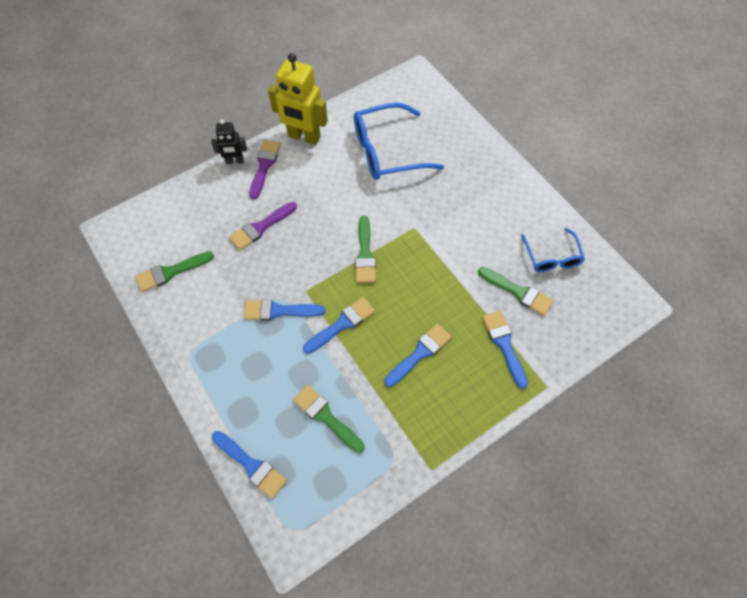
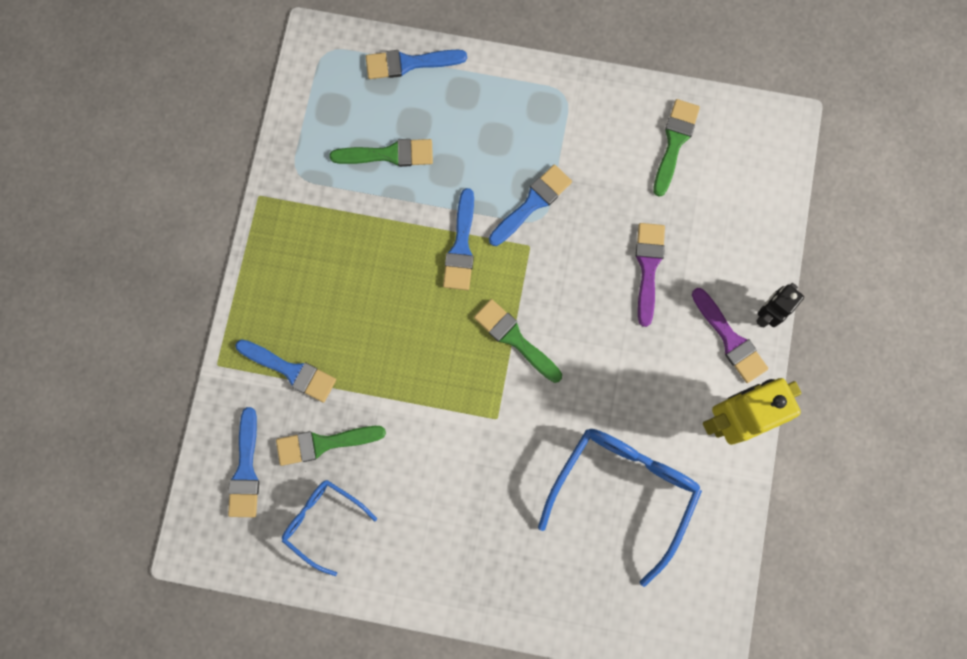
camera: 135 degrees right, 15 degrees up
blue brush [385,323,452,387] -> blue brush moved to [228,407,259,517]

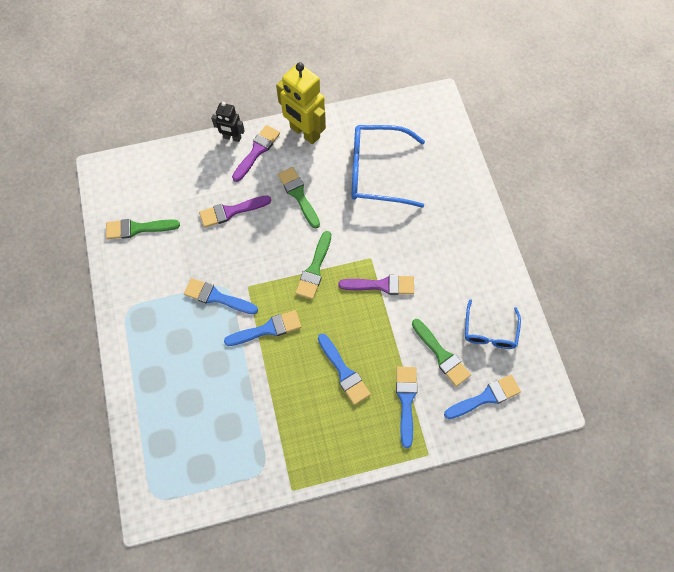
camera: 115 degrees left, 10 degrees down
green brush [330,139,433,167] -> green brush moved to [278,167,320,228]
blue brush [366,50,467,79] -> blue brush moved to [318,334,371,405]
none -> purple brush [338,275,414,295]

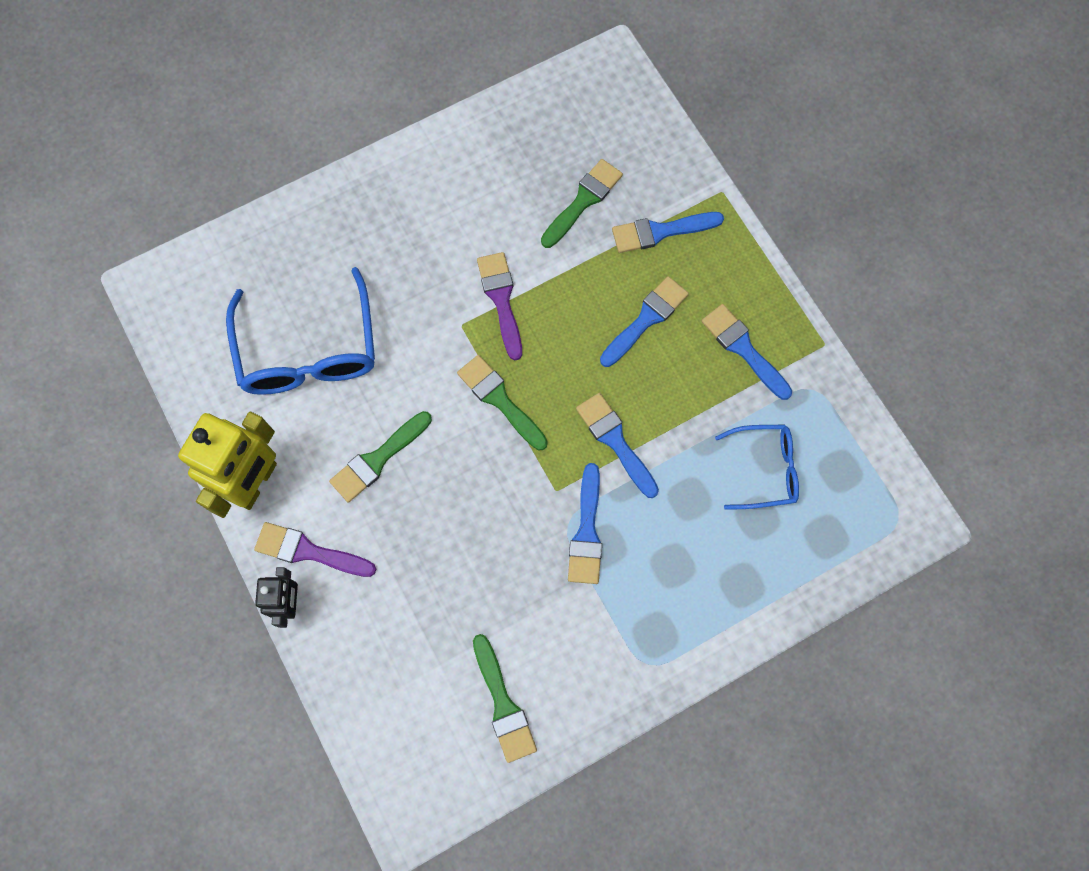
camera: 105 degrees left, 5 degrees up
purple brush [199,195,271,228] -> none
green brush [296,231,331,299] -> green brush turned 135 degrees counterclockwise [457,355,548,450]
blue brush [444,375,521,419] -> blue brush moved to [702,304,792,400]
blue glasses [465,299,521,349] -> blue glasses moved to [715,425,799,509]

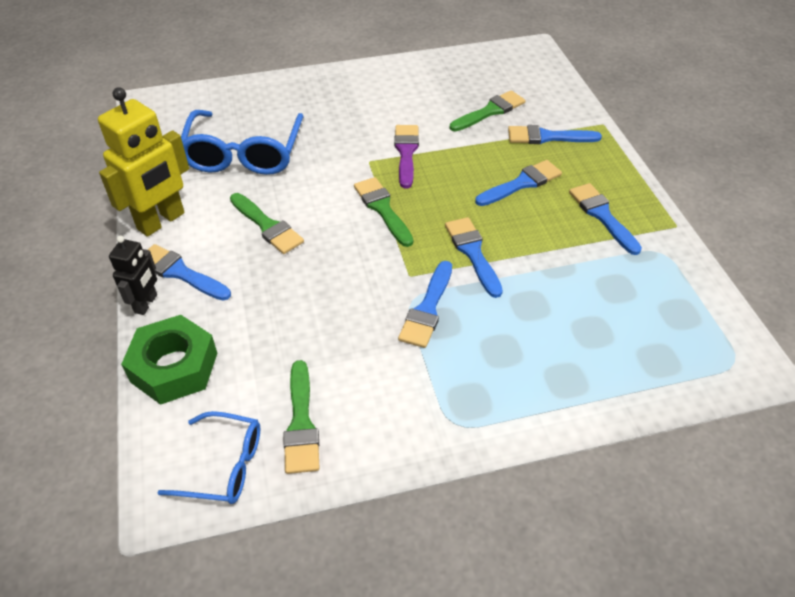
camera: 15 degrees right, 25 degrees down
purple brush [254,522,376,577] -> blue brush [148,244,231,301]
green brush [329,411,432,502] -> green brush turned 105 degrees counterclockwise [230,193,304,254]
blue glasses [715,425,799,509] -> blue glasses moved to [158,411,260,504]
none -> green nut [121,315,217,405]

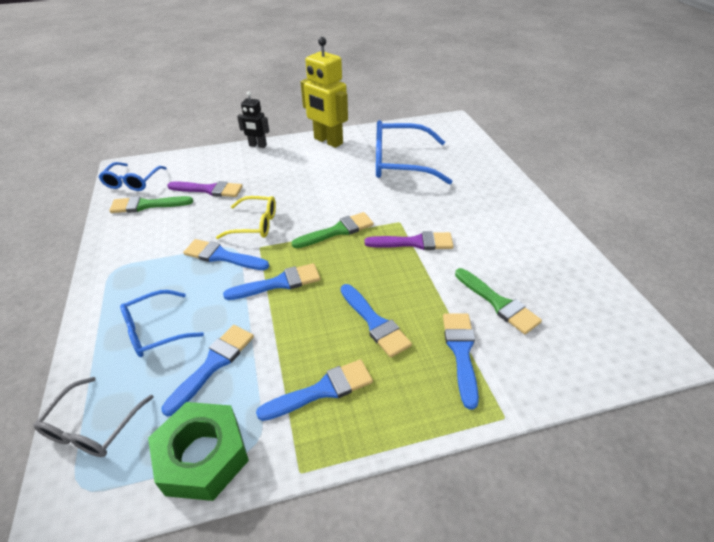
camera: 90 degrees right, 5 degrees down
green nut [121,315,217,405] -> green nut moved to [148,402,249,501]
blue brush [148,244,231,301] -> blue brush moved to [161,325,254,416]
green brush [230,193,304,254] -> none
none -> grey glasses [34,377,153,457]
none -> blue glasses [120,290,204,357]
none -> purple brush [167,181,243,197]
none -> yellow glasses [216,196,276,239]

